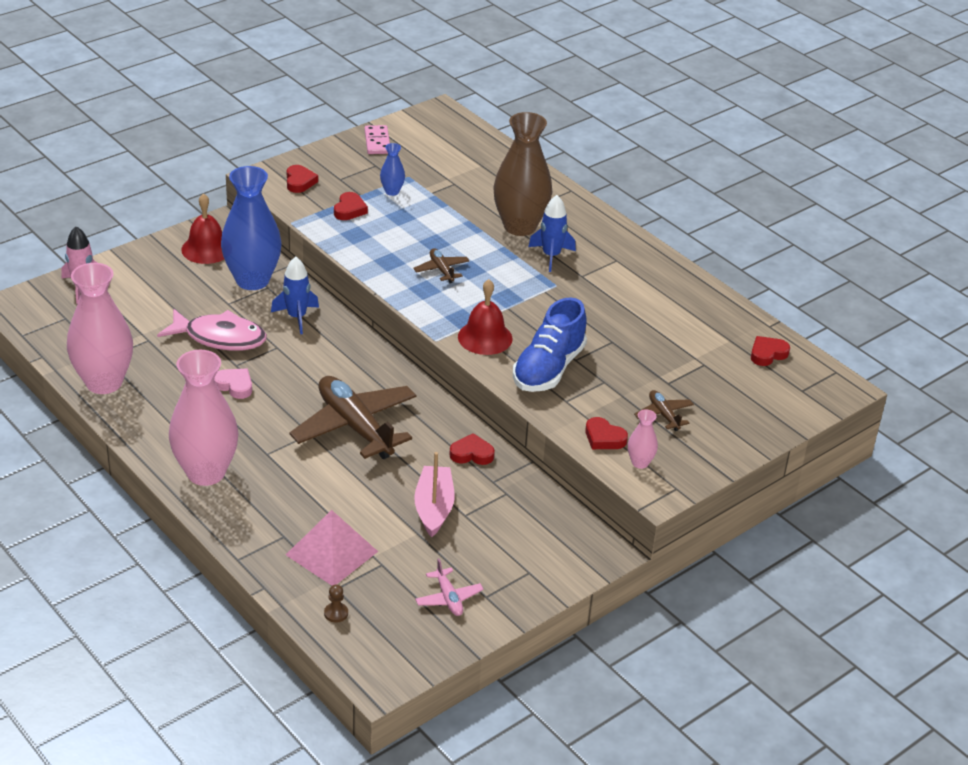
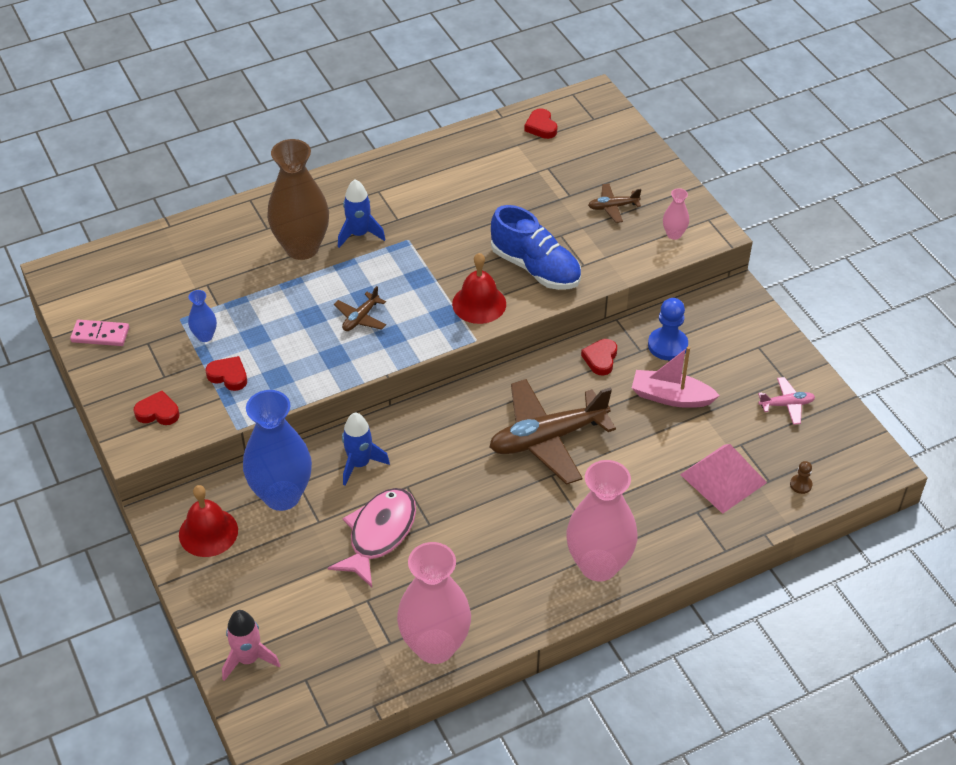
camera: 75 degrees left, 10 degrees up
pink heart [214,369,252,399] -> none
brown plane [413,248,469,283] -> brown plane turned 45 degrees counterclockwise [334,286,386,331]
red heart [585,417,628,449] -> none
none -> blue pawn [648,298,688,360]

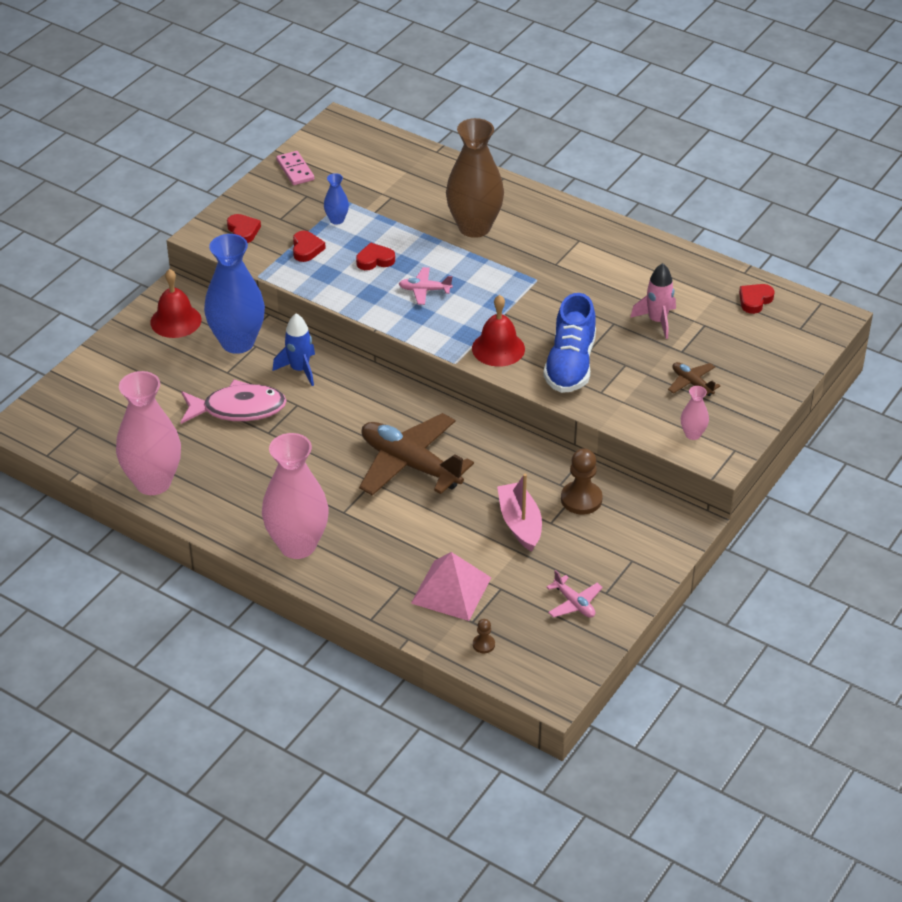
camera: 60 degrees right, 5 degrees down
pink rocket [222,610,280,681] -> pink rocket moved to [630,263,676,339]
brown plane [334,286,386,331] -> pink plane [399,267,453,305]
blue rocket [338,179,386,248] -> none
red heart [581,339,617,376] -> red heart moved to [356,243,395,270]
blue pawn [648,298,688,360] -> brown pawn [561,448,603,514]

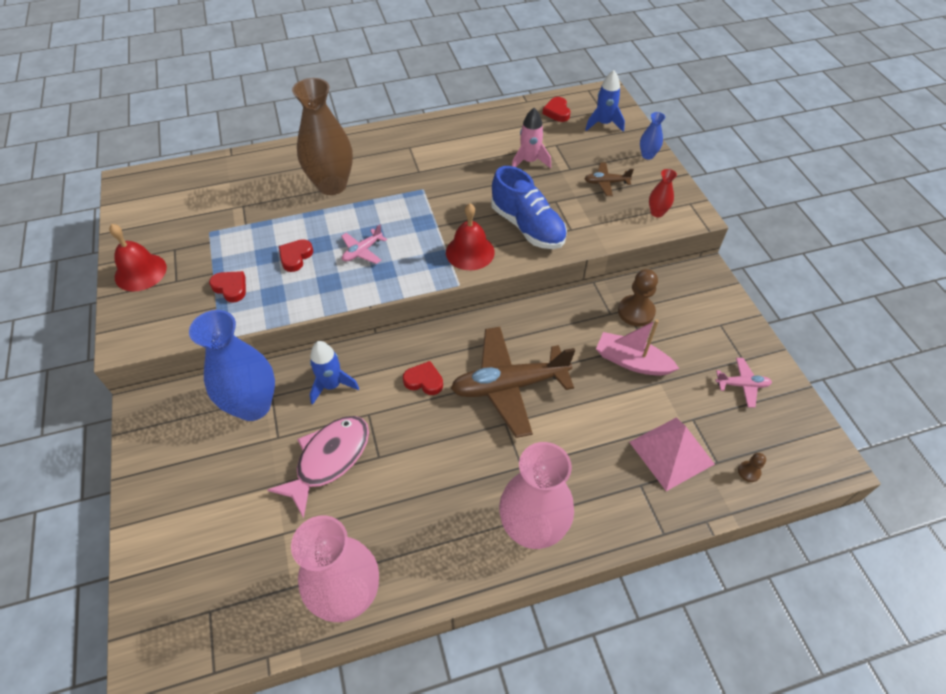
camera: 50 degrees left, 10 degrees up
red bell [151,269,202,338] -> red bell moved to [109,224,167,291]
red heart [227,214,261,243] -> red heart moved to [403,361,443,395]
pink domino [276,151,314,185] -> none
blue vase [324,173,349,225] -> blue vase moved to [640,112,665,160]
pink vase [681,386,709,440] -> red vase [649,169,677,217]
none -> blue rocket [585,70,625,132]

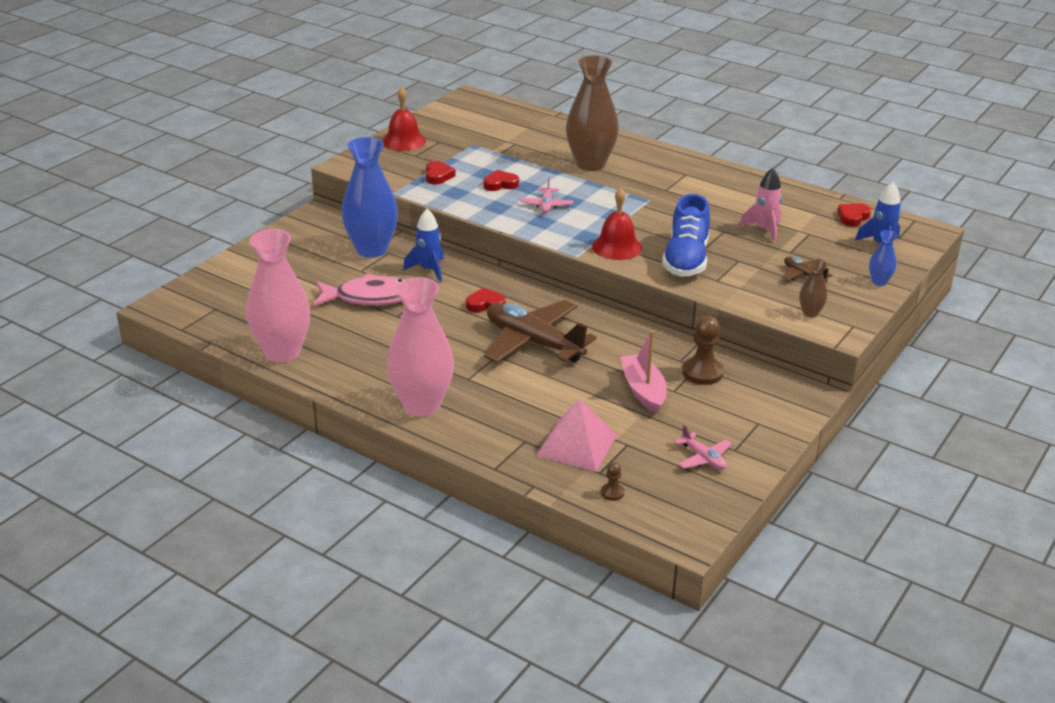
camera: 50 degrees right, 20 degrees down
pink plane [341,224,387,264] -> pink plane turned 90 degrees counterclockwise [520,178,573,213]
red heart [403,361,443,395] -> red heart turned 75 degrees counterclockwise [466,287,506,312]
red vase [649,169,677,217] -> brown vase [799,260,827,317]

